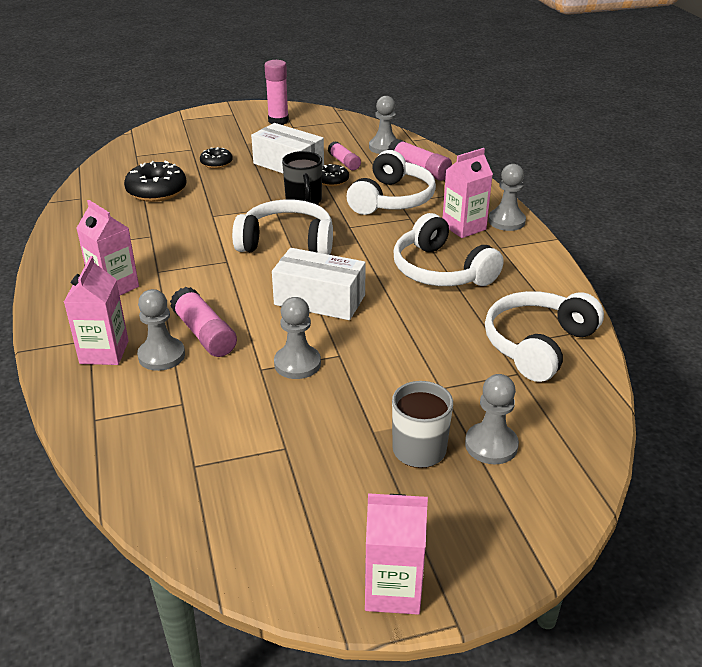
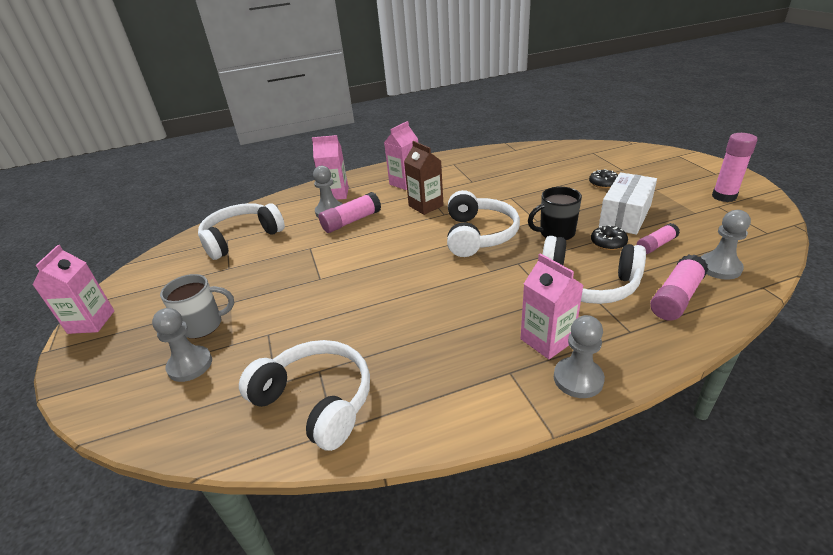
camera: 90 degrees right, 0 degrees up
black donut [124,161,186,202] -> none
white box [272,248,366,320] -> none
grey pawn [274,297,321,379] -> none
white headphones [394,213,504,286] -> white headphones moved to [198,203,285,260]
none -> brown carton [404,141,444,215]

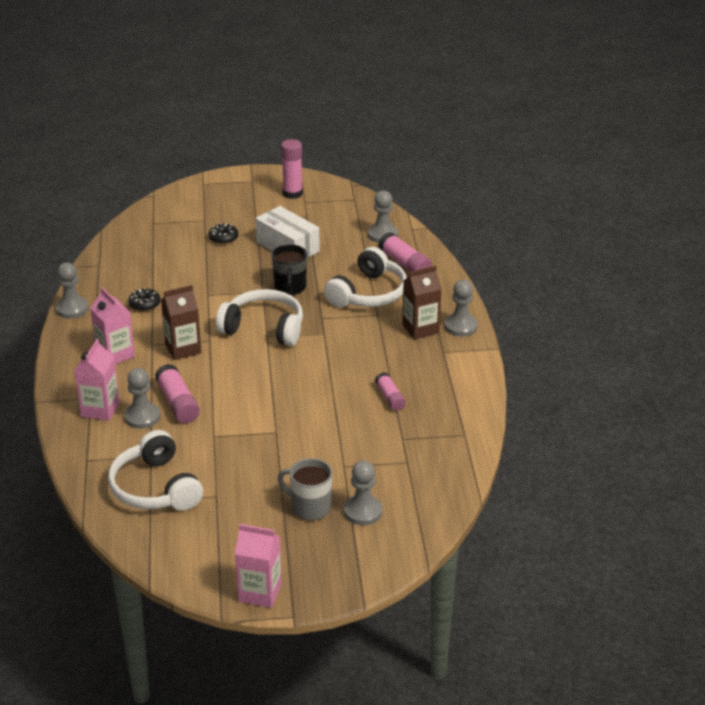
camera: 80 degrees left, 0 degrees up
grey mug [160,274,234,339] -> grey mug turned 60 degrees counterclockwise [278,458,332,521]
white headphones [239,340,370,451] -> none
pink carton [521,253,584,359] -> brown carton [402,266,442,339]
black donut [591,225,628,250] -> black donut moved to [128,288,161,311]
pink glue stick [637,223,680,254] -> pink glue stick moved to [375,372,406,411]
none -> grey pawn [56,262,89,319]

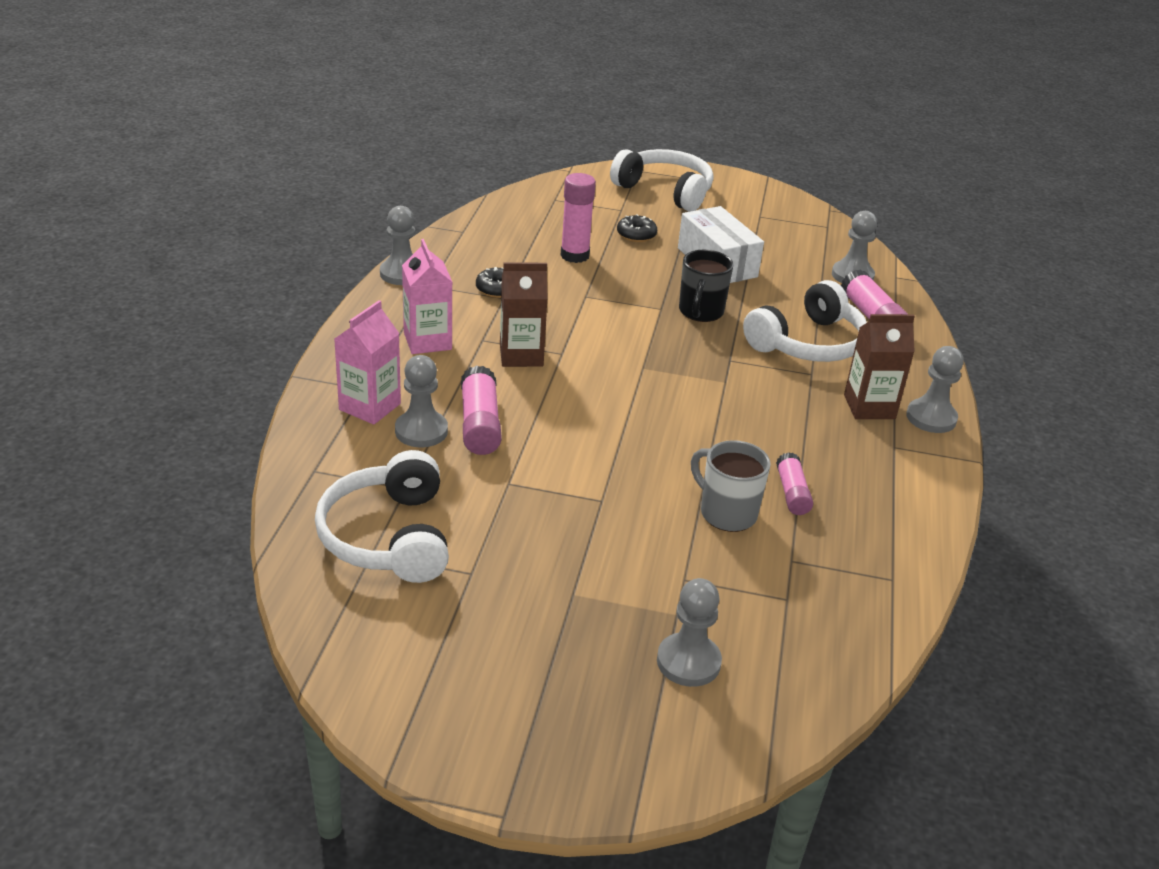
camera: 15 degrees right, 0 degrees up
white headphones [216,289,303,346] -> white headphones moved to [610,149,714,211]
pink carton [235,524,282,608] -> none
grey mug [278,458,332,521] -> grey mug moved to [691,440,771,532]
pink glue stick [281,139,303,199] -> pink glue stick moved to [560,173,596,263]

